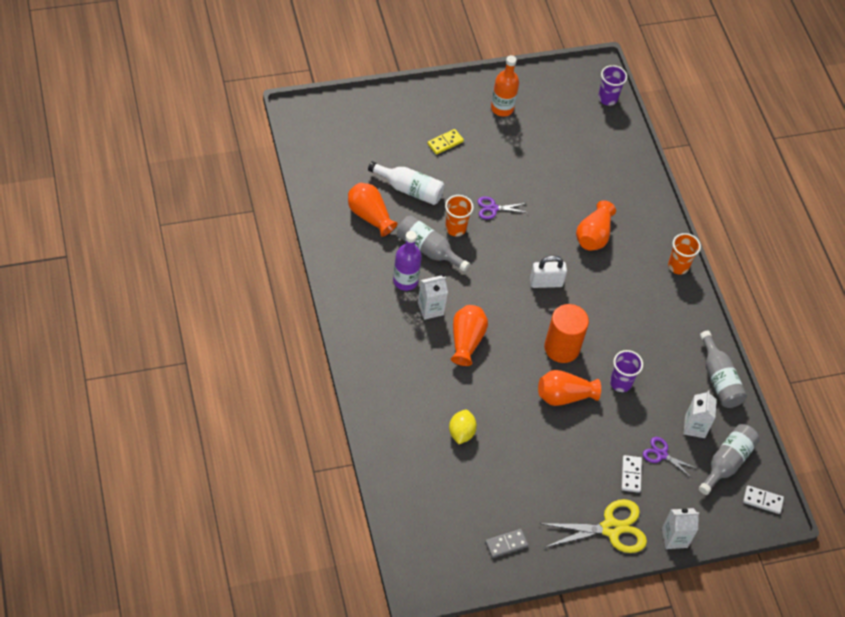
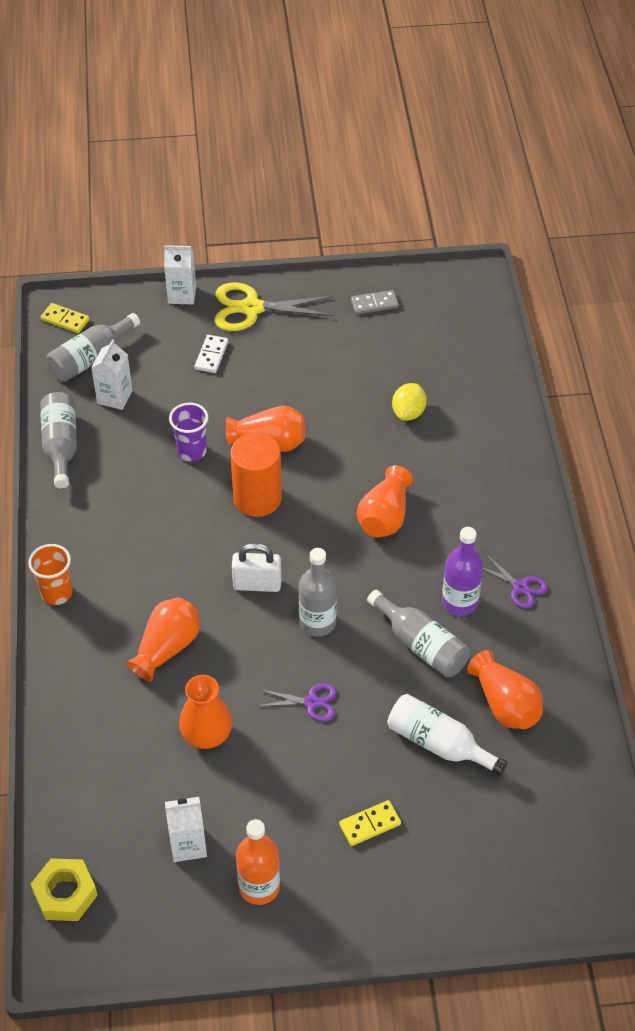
camera: 165 degrees left, 5 degrees down
white carton [418,276,448,320] -> white carton moved to [165,797,207,862]
orange cup [445,195,474,236] -> none
purple cup [598,65,627,106] -> yellow nut [31,858,98,921]
purple scissors [643,437,698,479] -> purple scissors moved to [483,554,548,609]
white domino [743,486,784,514] -> yellow domino [41,303,90,333]
none -> orange vase [179,675,232,749]
none -> grey bottle [299,548,337,637]

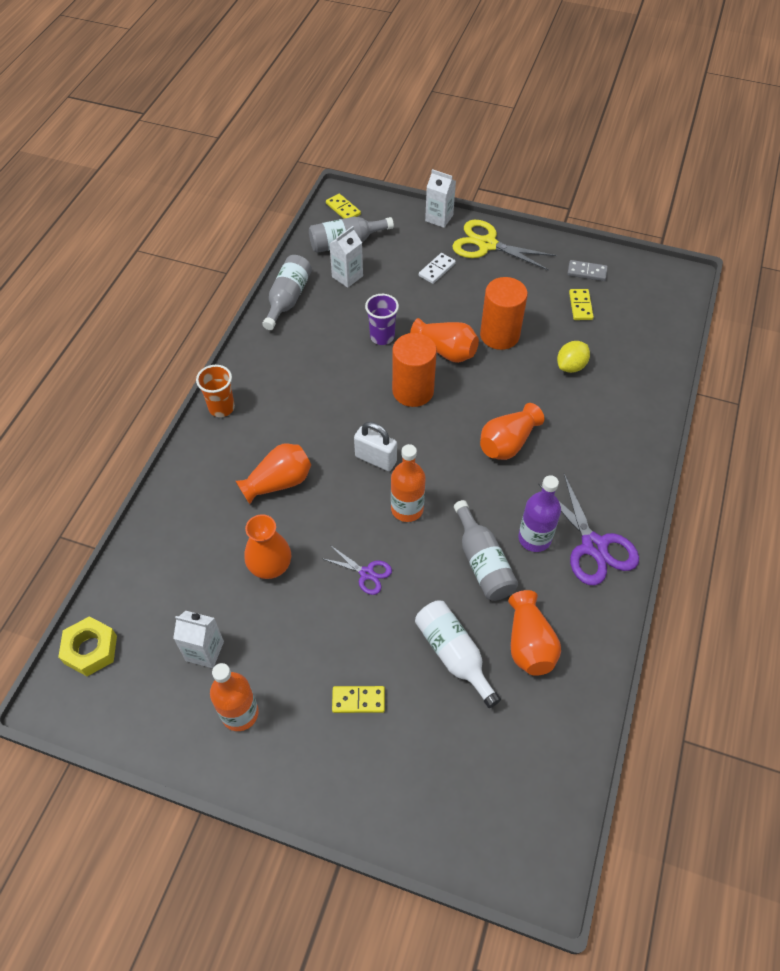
camera: 25 degrees right, 5 degrees up
grey bottle [299,548,337,637] -> orange bottle [391,444,426,522]
purple scissors [483,554,548,609] -> purple scissors [538,474,639,585], size x1.84
none -> orange cylinder [480,277,528,350]
none -> yellow domino [569,289,594,320]

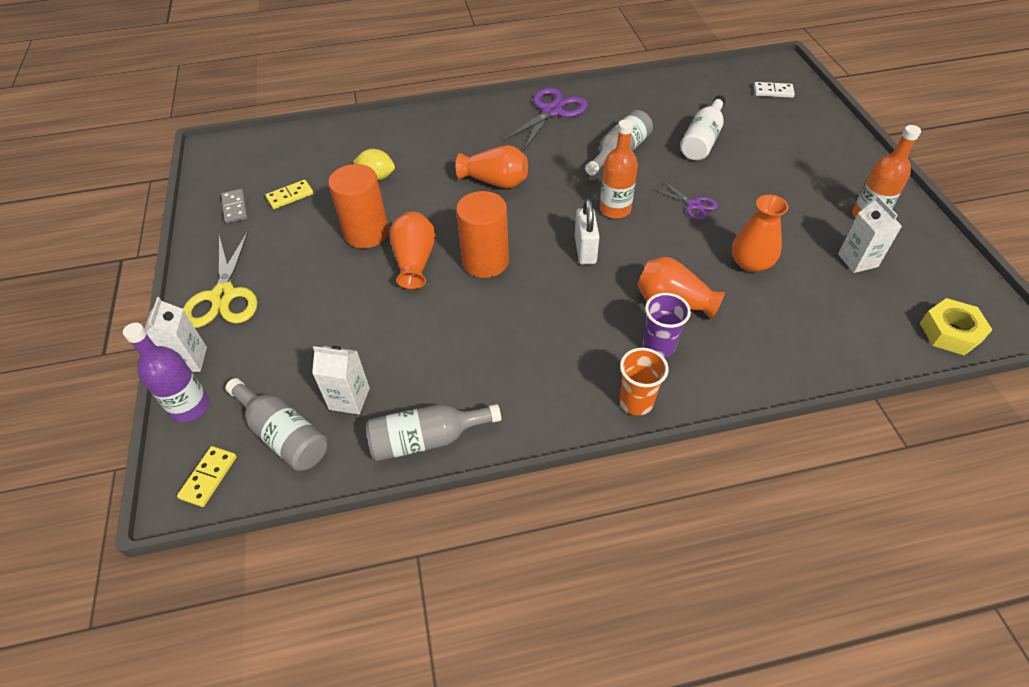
camera: 120 degrees left, 5 degrees down
purple scissors [321,545,392,595] -> purple scissors turned 135 degrees clockwise [653,181,718,220]
yellow domino [332,686,385,713] -> none
purple cup [365,294,399,345] -> purple cup moved to [643,293,691,358]
white domino [419,253,456,284] -> white domino moved to [754,82,795,98]
orange vase [508,590,561,676] -> none
purple bottle [518,475,561,552] -> purple bottle moved to [123,322,209,422]

